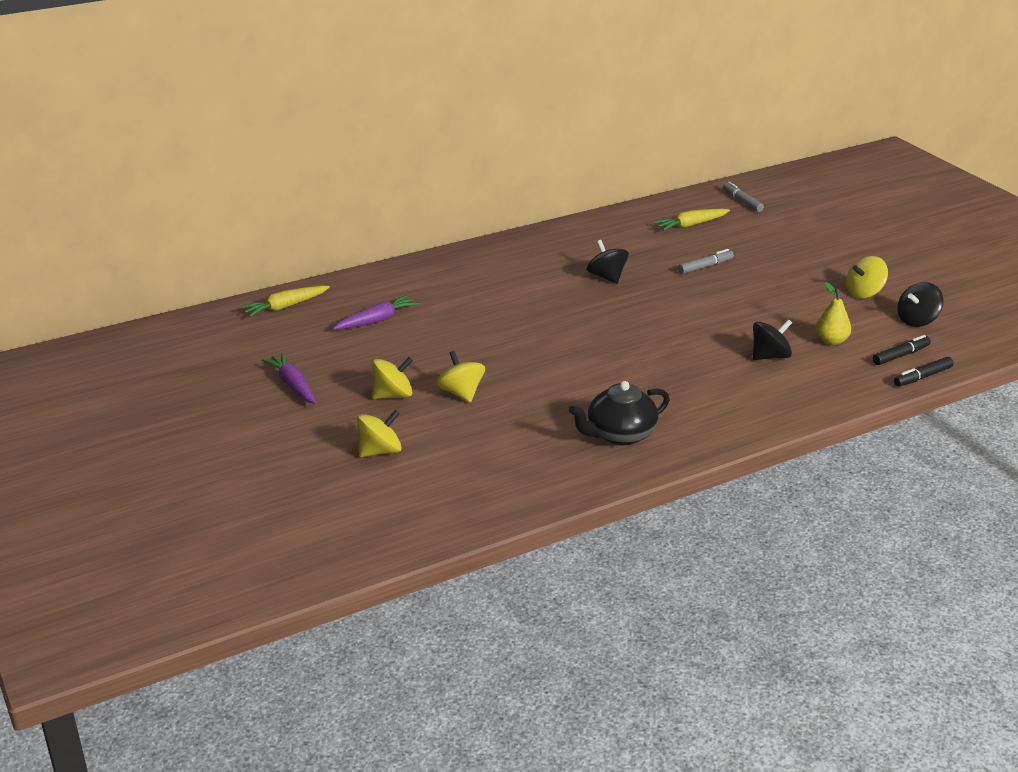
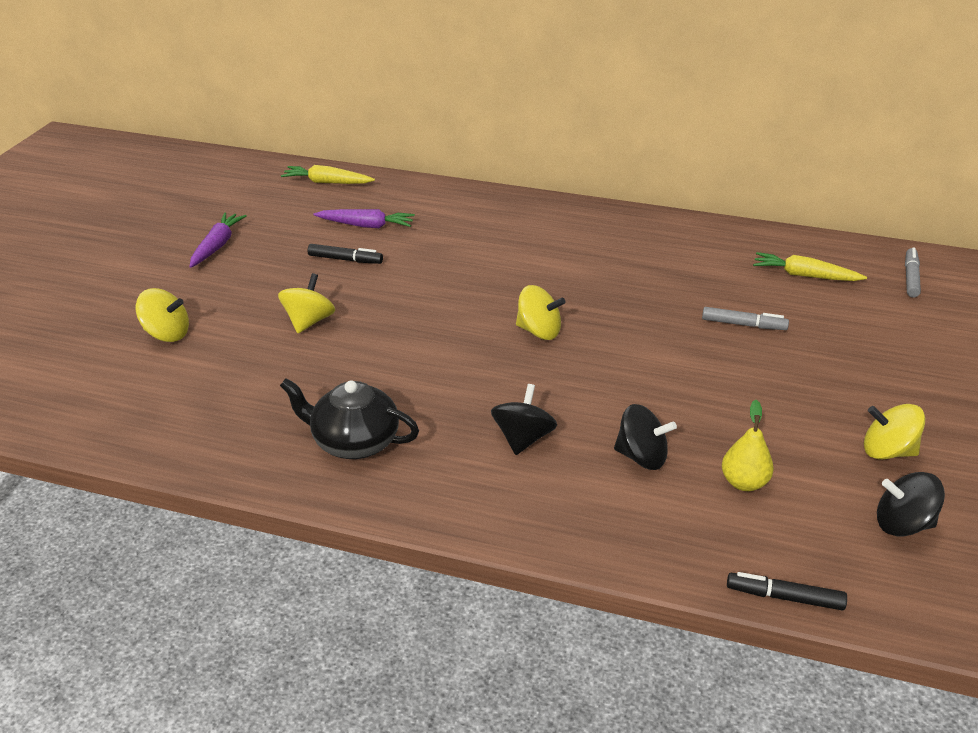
camera: 45 degrees right, 5 degrees up
yellow spinning top [372,357,413,399] -> yellow spinning top moved to [516,285,566,340]
black spinning top [587,240,629,284] -> black spinning top moved to [491,384,557,455]
black marker [873,335,931,365] -> black marker moved to [307,244,383,264]

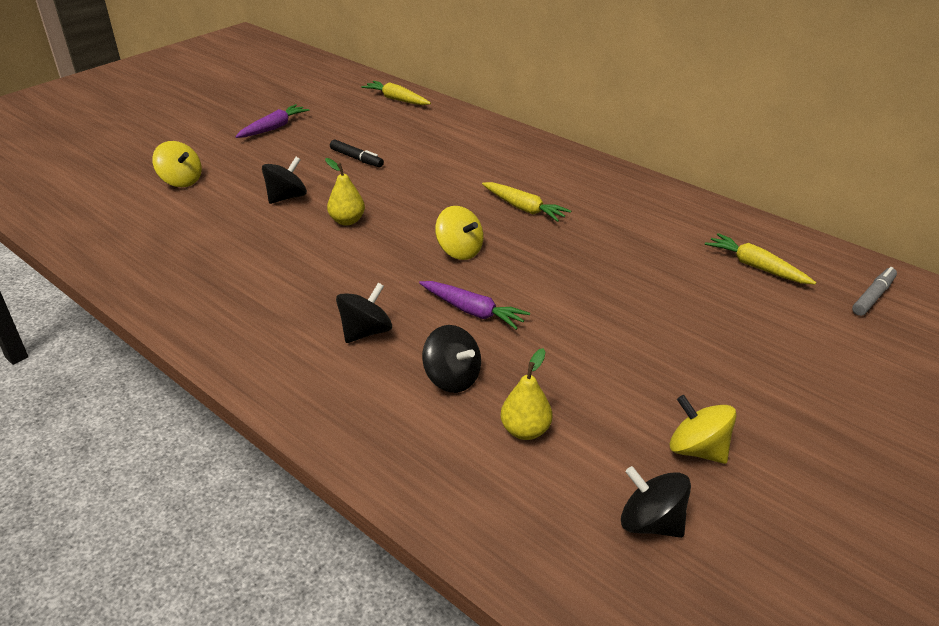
camera: 25 degrees right, 0 degrees up
yellow spinning top [278,273,335,333] -> black spinning top [262,157,307,204]
black teapot [280,378,419,459] -> none
purple carrot [313,209,415,228] -> purple carrot moved to [419,281,530,330]
grey marker [702,307,789,330] -> none
black marker [727,572,847,610] -> none
none -> yellow pear [325,158,365,225]
none -> yellow carrot [482,182,571,222]

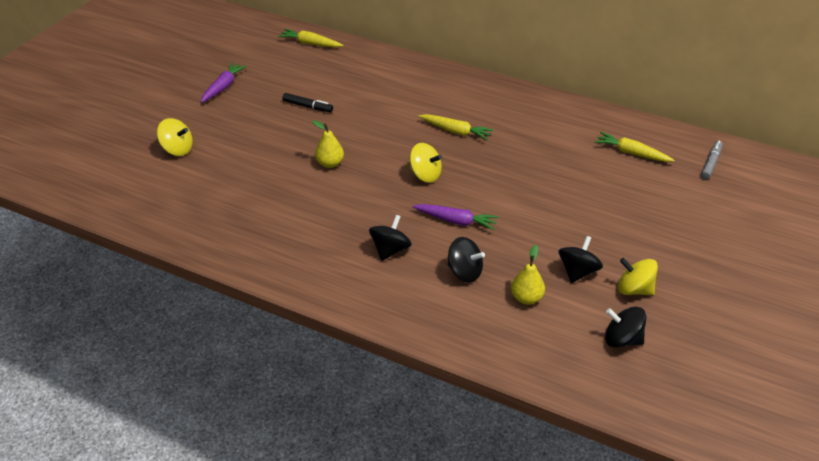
camera: 15 degrees left, 5 degrees up
black spinning top [262,157,307,204] -> black spinning top moved to [559,236,603,283]

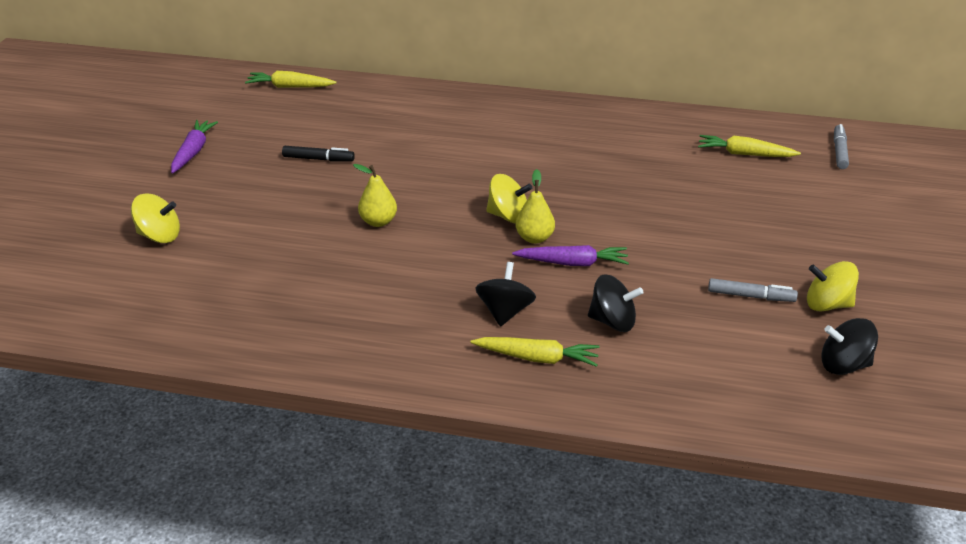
camera: 15 degrees left, 5 degrees down
yellow carrot [419,114,494,140] -> yellow carrot moved to [470,337,600,367]
yellow pear [511,245,545,305] -> yellow pear moved to [515,169,555,244]
black spinning top [559,236,603,283] -> grey marker [708,278,798,302]

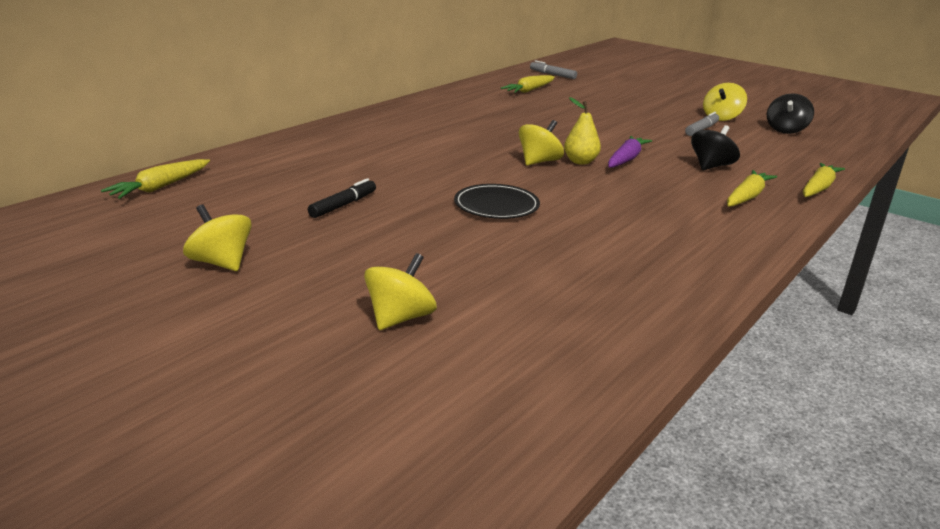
camera: 65 degrees left, 10 degrees down
purple carrot [171,120,218,173] -> yellow spinning top [183,204,251,271]
yellow pear [353,164,397,227] -> black plate [454,184,540,219]
black spinning top [475,262,536,327] -> none
none -> yellow carrot [803,163,845,197]

